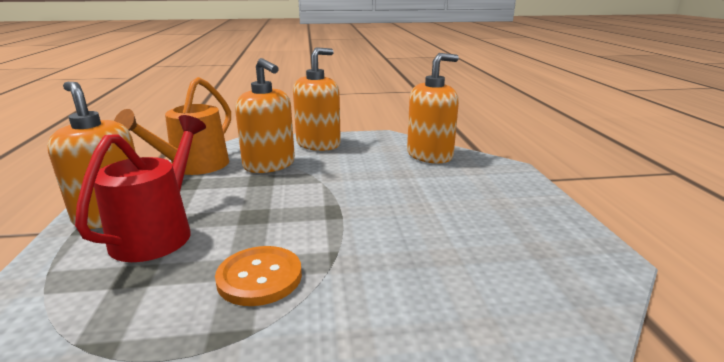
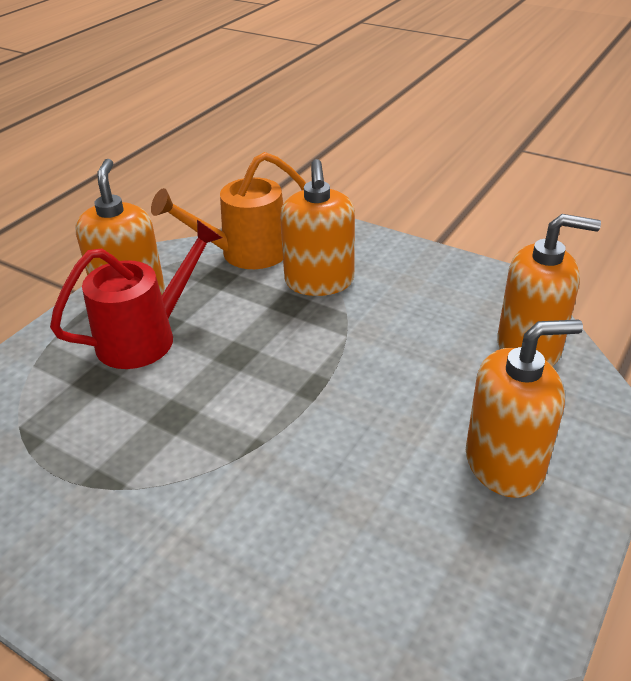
camera: 40 degrees right, 15 degrees up
orange button [215,246,302,306] -> none
orange soap dispenser [293,47,341,151] -> orange soap dispenser moved to [466,319,583,498]

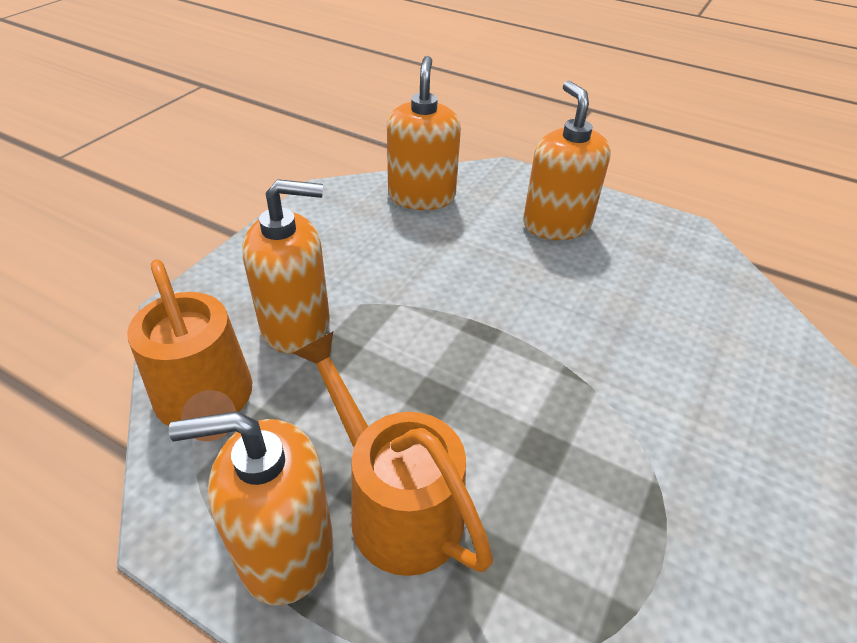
camera: 95 degrees left, 5 degrees up
red watering can [50,220,222,369] -> orange watering can [293,332,493,576]

